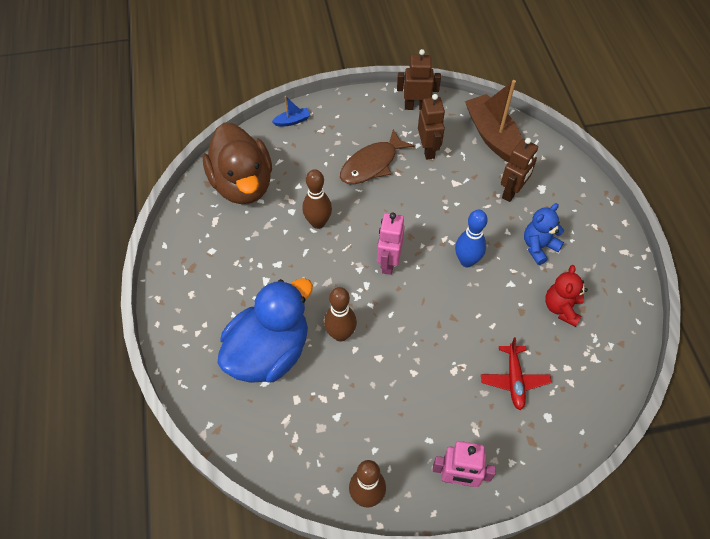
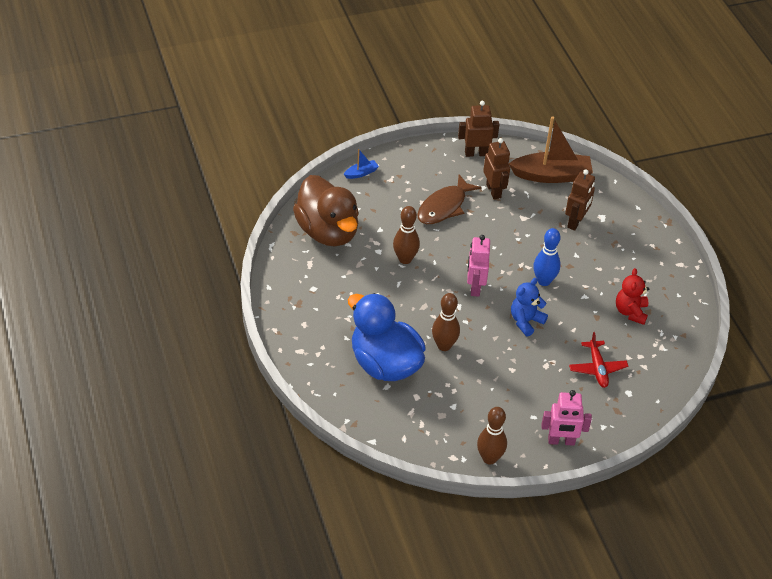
camera: 10 degrees left, 10 degrees down
blue duck [218,278,313,383] -> blue duck turned 75 degrees counterclockwise [348,293,426,381]
brown boat [465,80,522,162] -> brown boat turned 120 degrees clockwise [509,116,593,183]
blue teddy bear [524,203,564,265] -> blue teddy bear moved to [511,278,548,337]

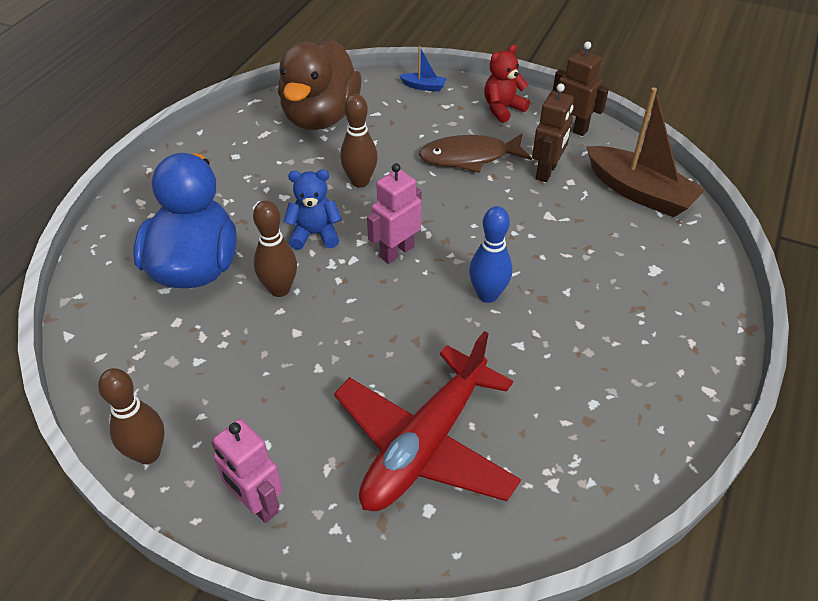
camera: 45 degrees right, 0 degrees up
blue teddy bear [511,278,548,337] -> blue teddy bear moved to [284,170,342,250]
brown robot [565,169,595,231] -> none
red plane [569,332,628,388] -> red plane [334,331,521,511], size x2.00
red teddy bear [616,268,649,325] -> red teddy bear moved to [484,44,530,123]

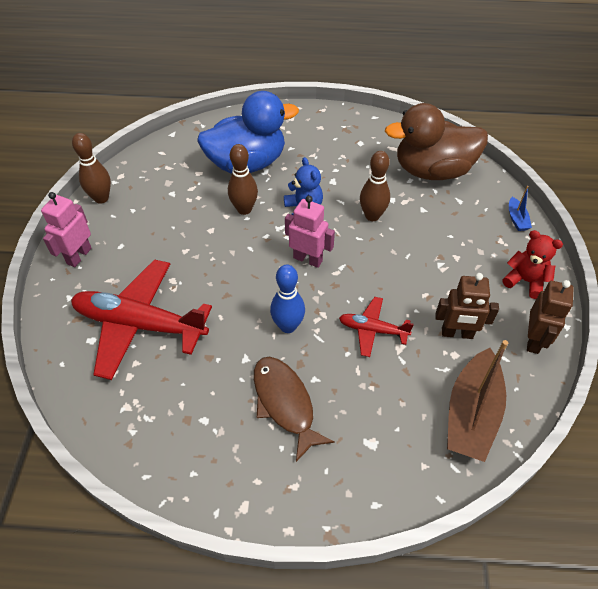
camera: 70 degrees right, 5 degrees up
brown fish [419,133,532,173] -> brown fish moved to [254,357,335,462]
none -> red plane [339,297,414,357]

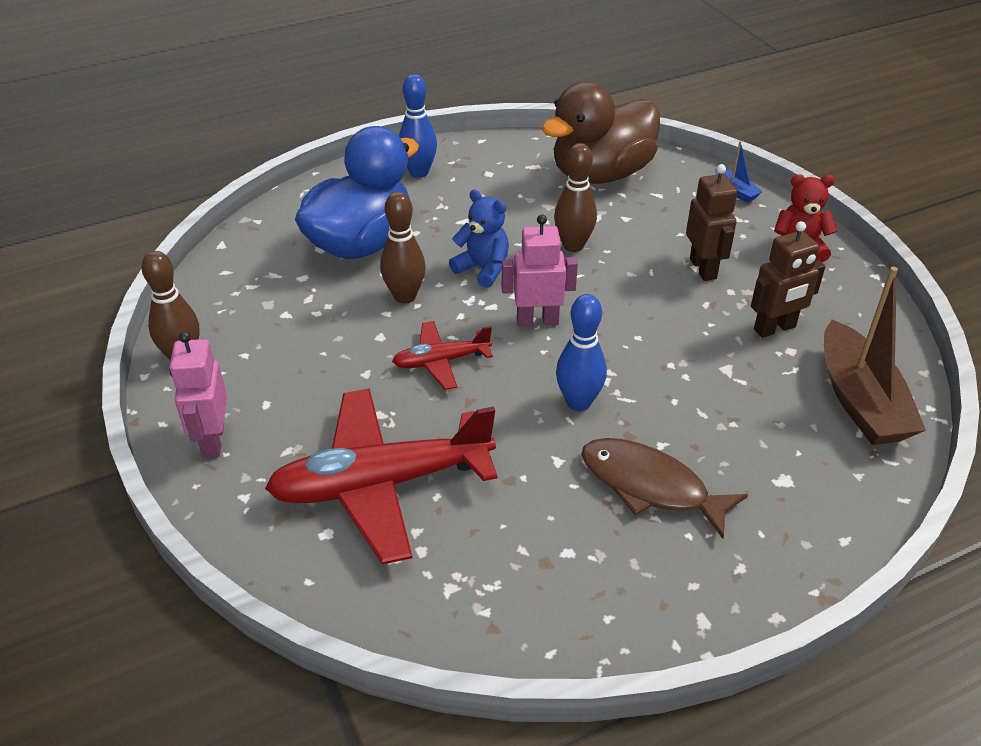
camera: 30 degrees left, 10 degrees down
red plane [339,297,414,357] -> red plane moved to [392,321,493,390]
brown robot [527,280,574,354] -> brown robot moved to [686,164,737,281]
none -> blue bowling pin [399,74,437,178]

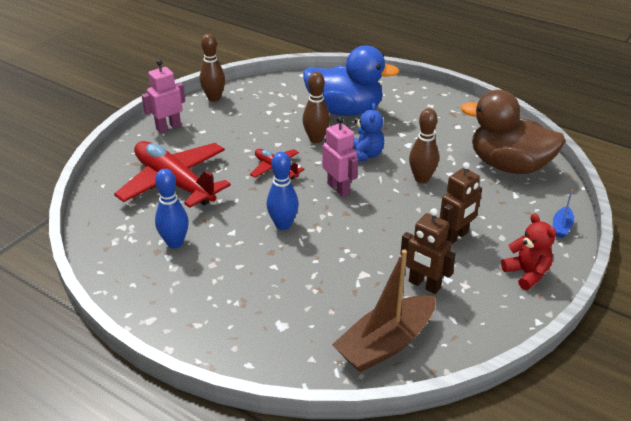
camera: 60 degrees right, 5 degrees down
blue bowling pin [399,74,437,178] -> blue bowling pin moved to [155,169,189,248]
brown fish [582,438,748,539] -> none

